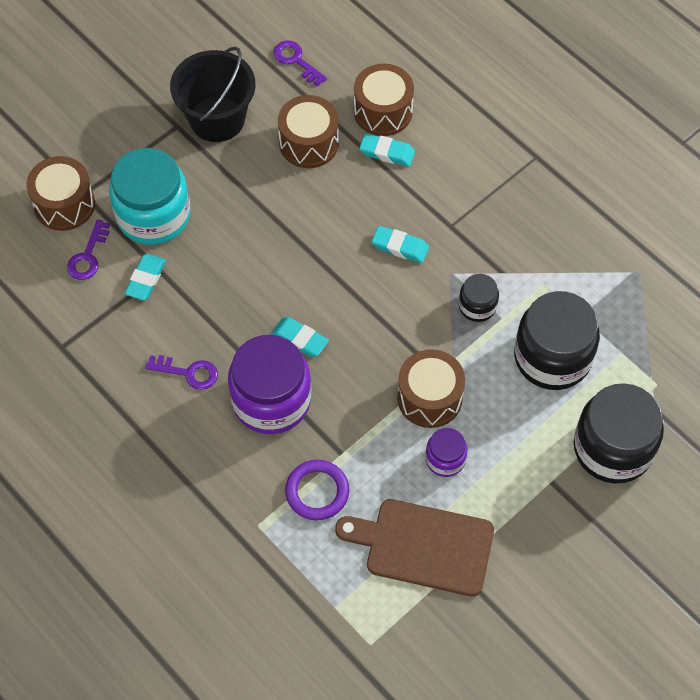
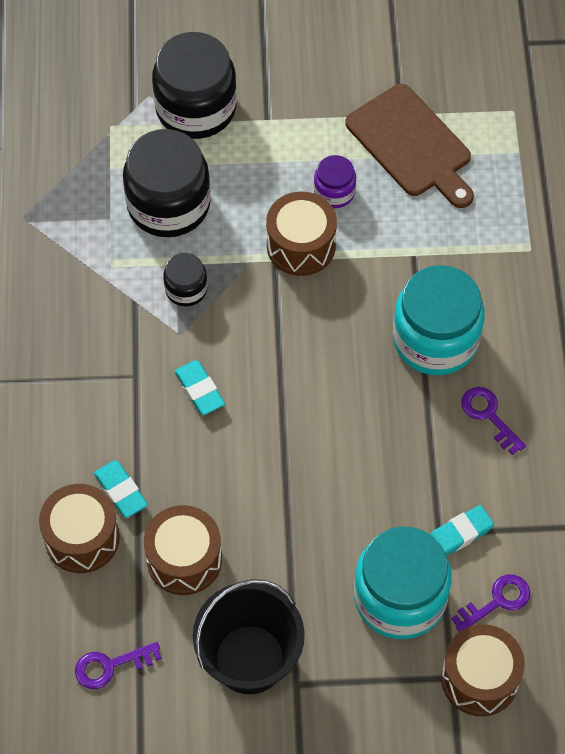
camera: 140 degrees left, 0 degrees up
purple jar [228,335,311,434] -> turquoise jar [393,265,485,375]
turquoise eraser [271,317,329,357] -> none
purple key [273,41,327,86] -> purple key turned 75 degrees clockwise [75,642,162,689]
purple ring [285,460,349,520] -> none

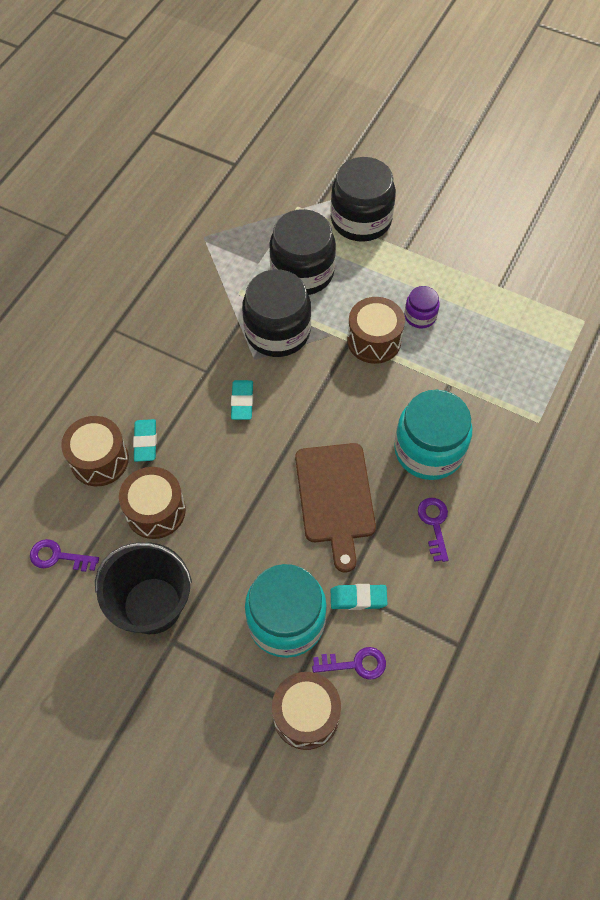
camera: 30 degrees right, 0 degrees up
black jar [163,253,208,306] -> black jar [242,269,311,357], size x2.01
brown cutting board [345,84,474,208] -> brown cutting board moved to [295,443,376,573]

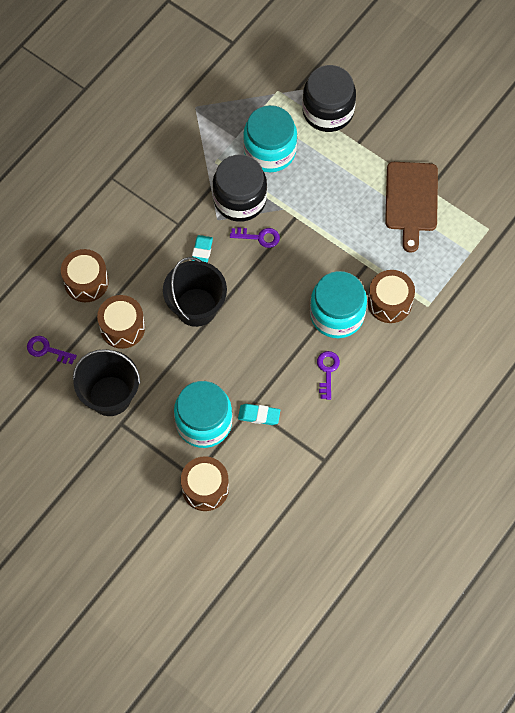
camera: 10 degrees right, 5 degrees up
turquoise eraser [133,419,157,462] -> none
black jar [269,209,336,295] -> turquoise jar [243,105,297,172]
brown cutting board [295,443,376,573] -> brown cutting board moved to [385,162,438,253]
purple key [312,647,386,680] -> purple key moved to [230,227,280,248]
brown drum [347,297,405,364] -> brown drum moved to [368,270,415,323]
purple jar [404,286,440,328] -> none
none -> black bucket [163,257,227,327]

